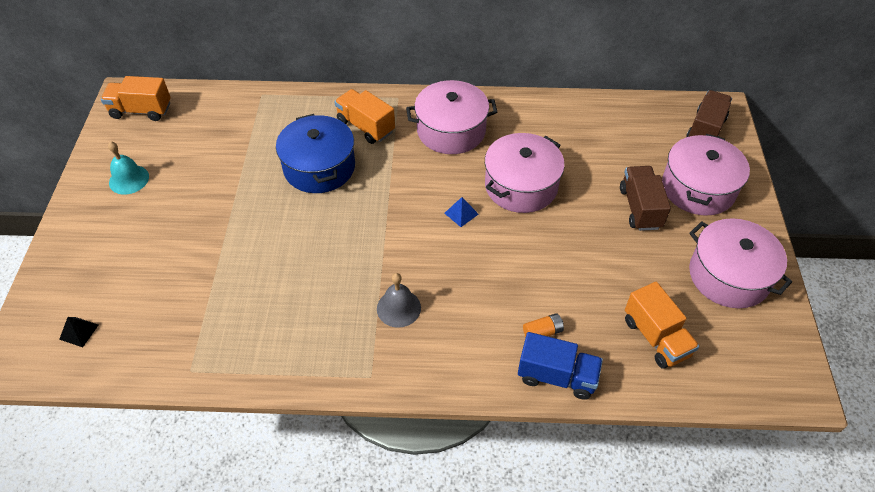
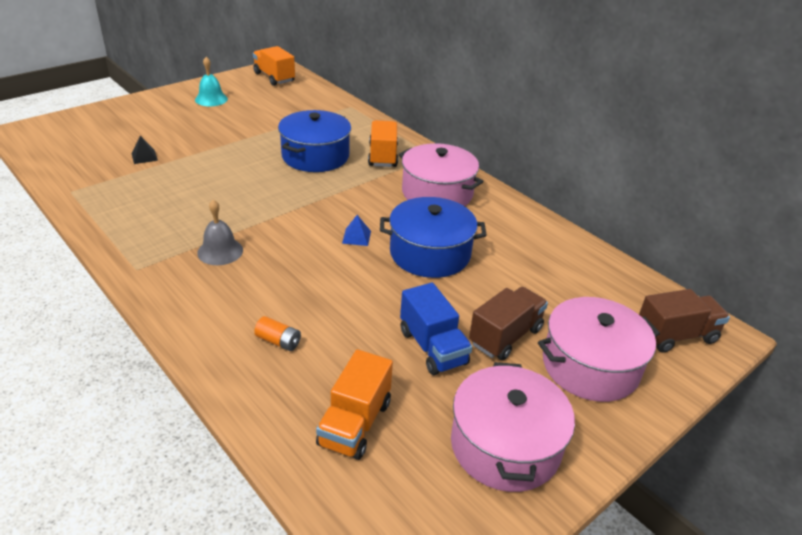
camera: 45 degrees right, 15 degrees down
black pyramid [59,317,98,347] -> black pyramid moved to [131,136,158,164]
pink pot [485,133,565,213] -> blue pot [380,197,487,278]
blue truck [518,332,603,400] -> blue truck moved to [400,283,472,375]

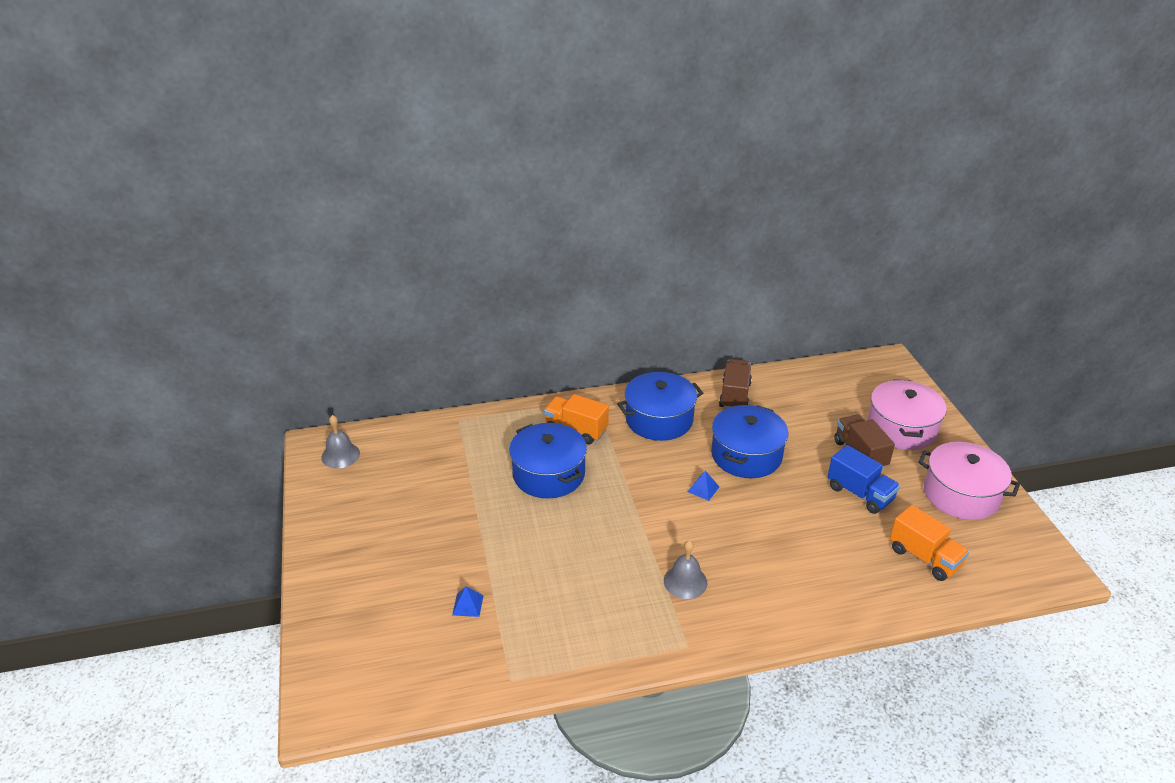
camera: 60 degrees left, 0 degrees up
black pyramid [131,136,158,164] -> blue pyramid [452,586,484,617]
turquoise bell [195,57,228,106] -> none
orange truck [253,46,295,86] -> grey bell [321,415,360,468]
orange battery [254,316,301,351] -> none
pink pot [399,143,483,206] -> blue pot [617,372,703,441]
blue truck [400,283,472,375] -> blue truck turned 45 degrees clockwise [828,445,900,514]
brown truck [639,289,730,353] -> brown truck moved to [719,359,752,409]

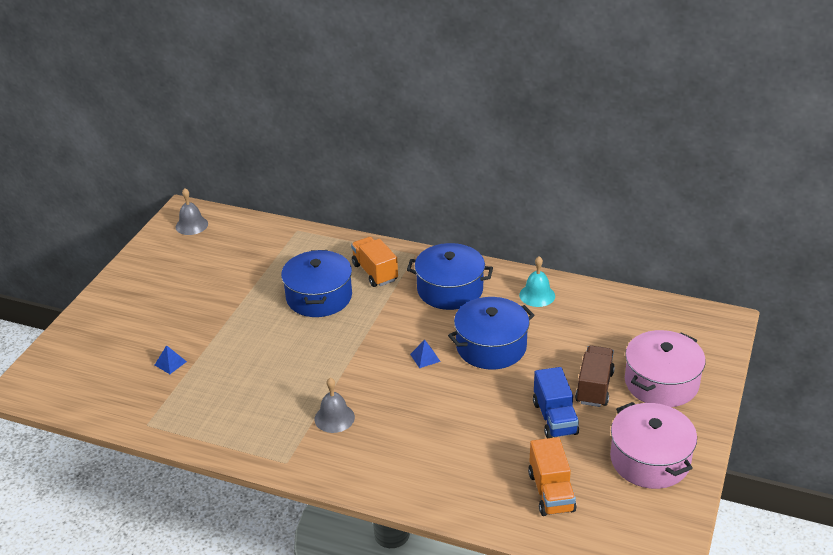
camera: 35 degrees right, 0 degrees up
brown truck [719,359,752,409] -> turquoise bell [519,256,555,307]

